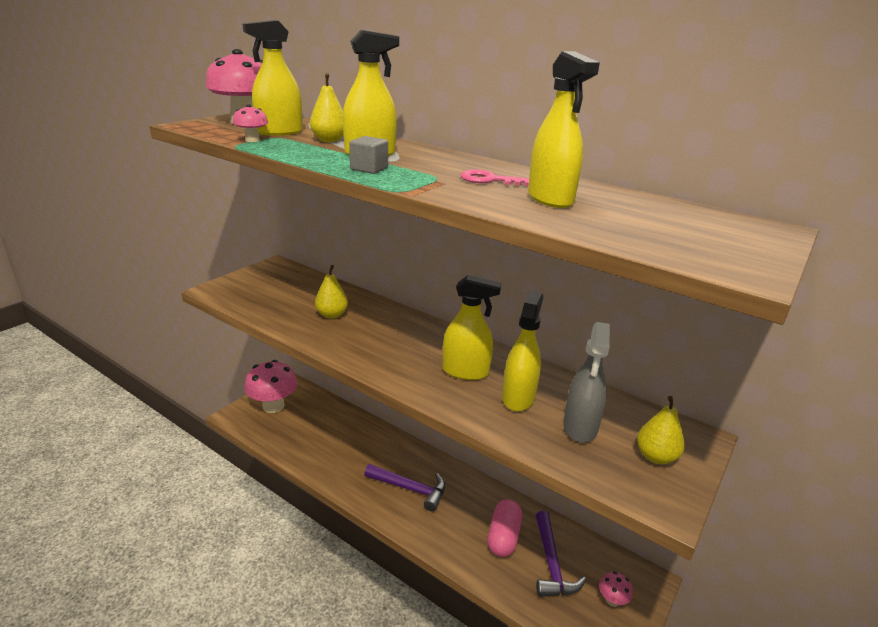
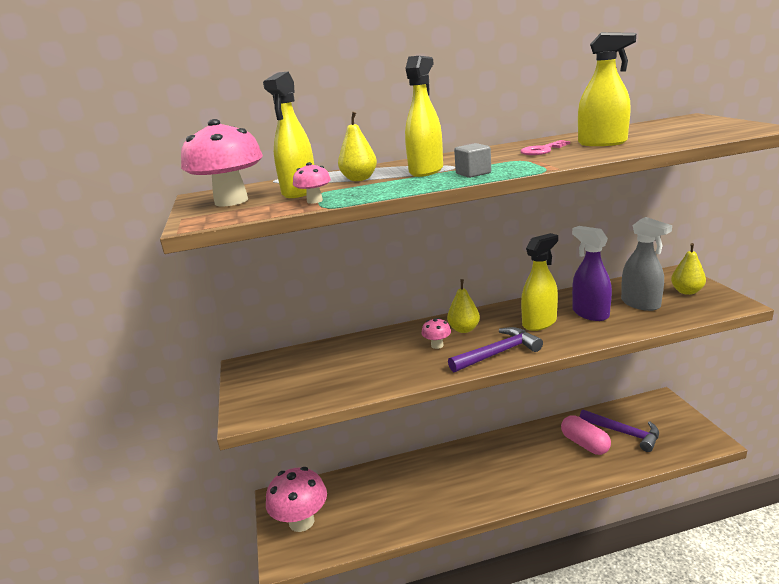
camera: 45 degrees left, 5 degrees down
yellow pear [315,265,348,319] -> yellow pear moved to [447,279,480,333]
purple hammer [364,464,445,512] -> purple hammer moved to [448,327,543,372]
yellow spray bottle [502,291,543,411] -> purple spray bottle [572,226,612,321]
pink mushroom [599,571,633,607] -> pink mushroom moved to [421,318,451,349]

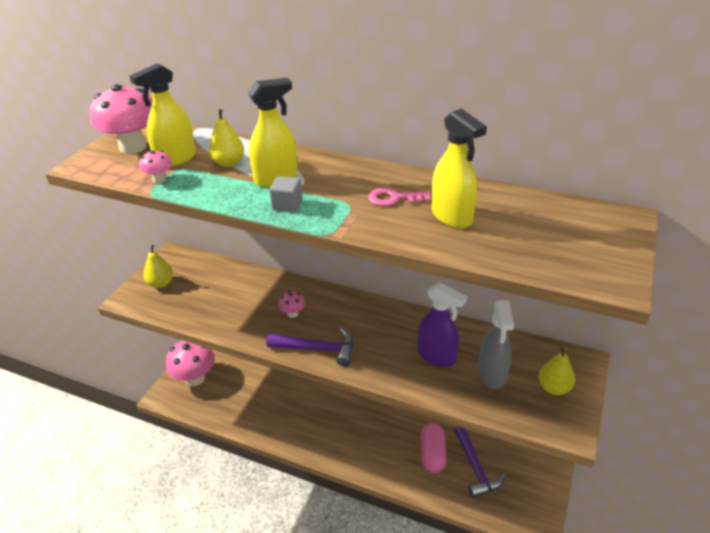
camera: 35 degrees right, 15 degrees up
yellow pear [447,279,480,333] -> yellow pear moved to [144,245,173,288]
yellow spray bottle [521,233,558,331] -> none
purple spray bottle [572,226,612,321] -> purple spray bottle turned 120 degrees clockwise [418,282,467,367]

